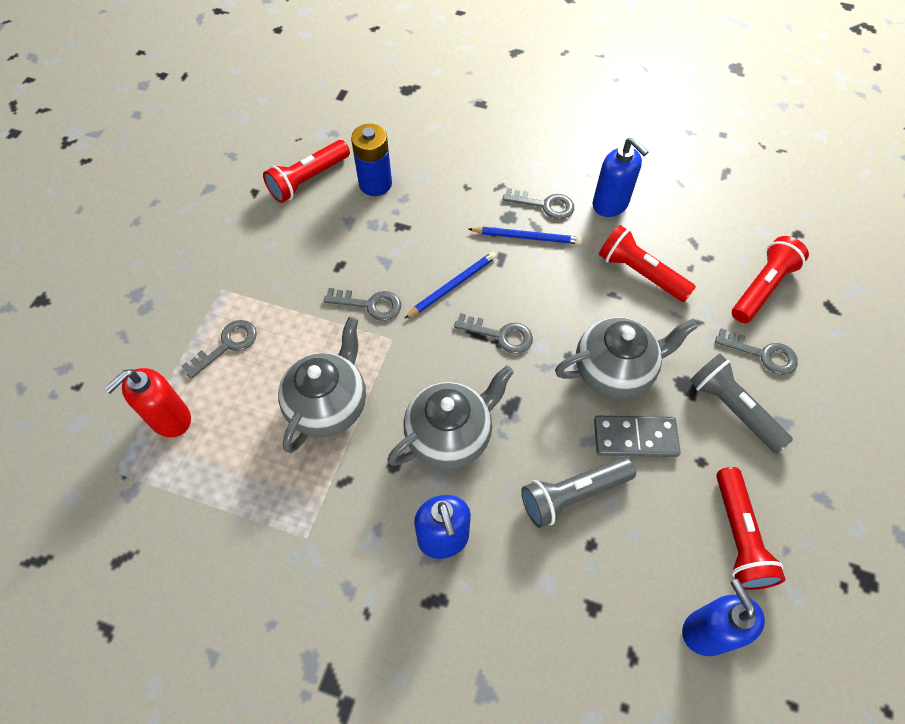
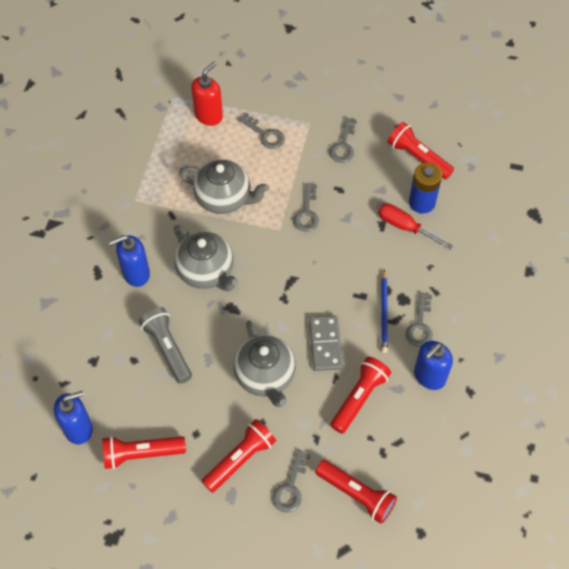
camera: 85 degrees right, 0 degrees up
red soap dispenser [104,368,191,437] -> red soap dispenser turned 90 degrees clockwise [191,62,223,126]
blue pencil [404,252,497,319] -> none
grey key [454,313,533,354] -> grey key moved to [329,118,357,163]
grey domino [594,416,681,457] -> grey domino moved to [309,315,343,371]
grey flashlight [690,354,793,453] -> red flashlight [201,419,276,493]
none -> red screwdriver [378,203,453,250]

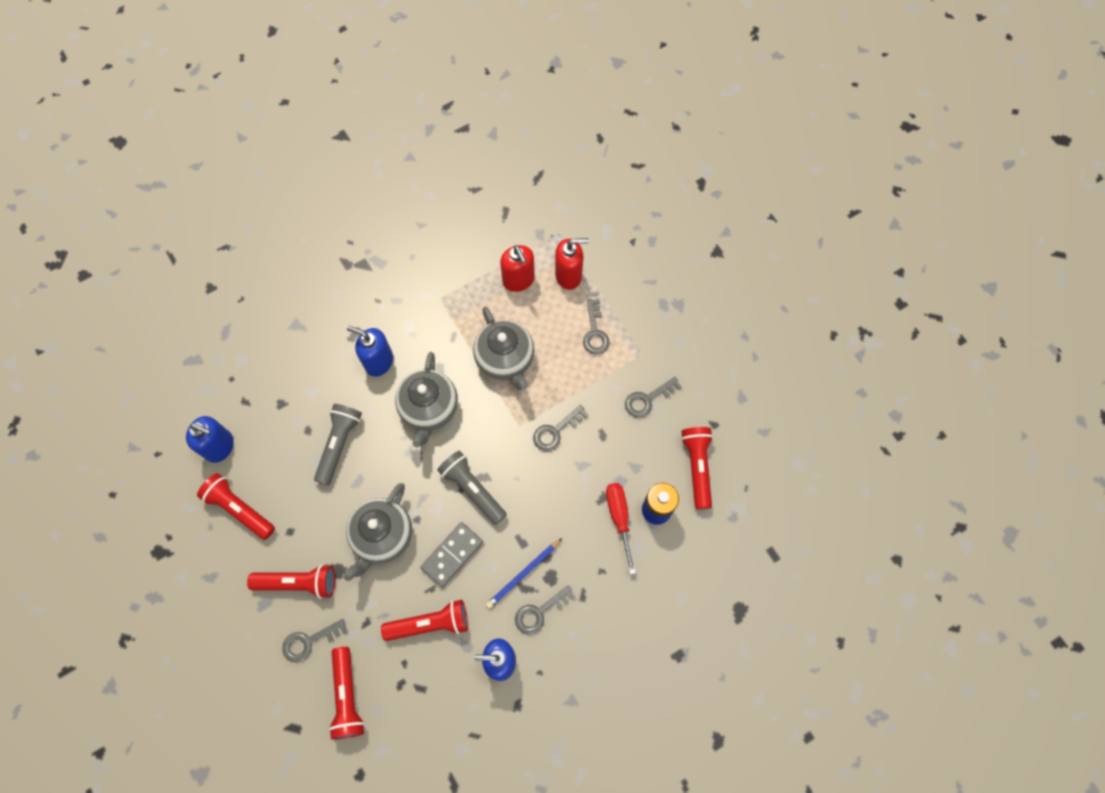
camera: 45 degrees right, 10 degrees up
none -> grey flashlight [437,451,507,525]
none -> red soap dispenser [500,245,535,292]

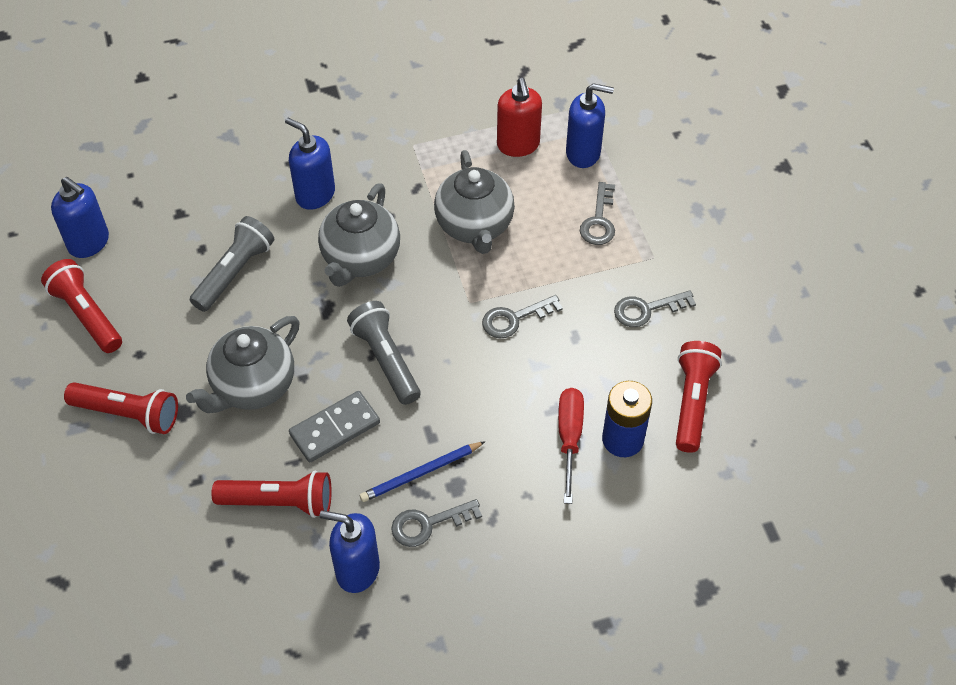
camera: 15 degrees right, 15 degrees down
grey key [282,619,348,663] -> none
red flashlight [329,647,365,739] -> none
red soap dispenser [555,238,589,290] -> blue soap dispenser [566,83,614,168]

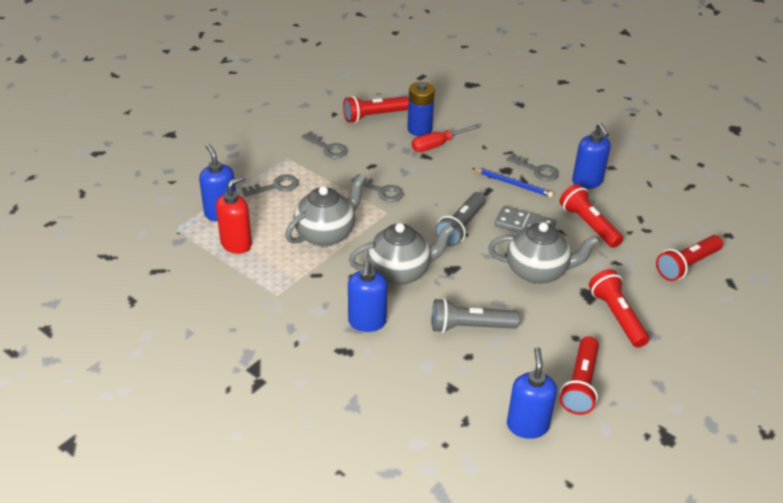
camera: 125 degrees left, 15 degrees down
none -> red flashlight [656,235,723,281]

